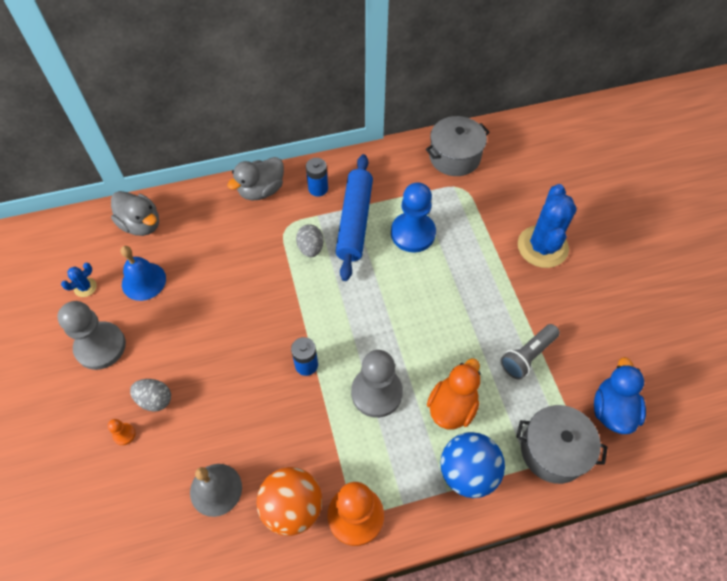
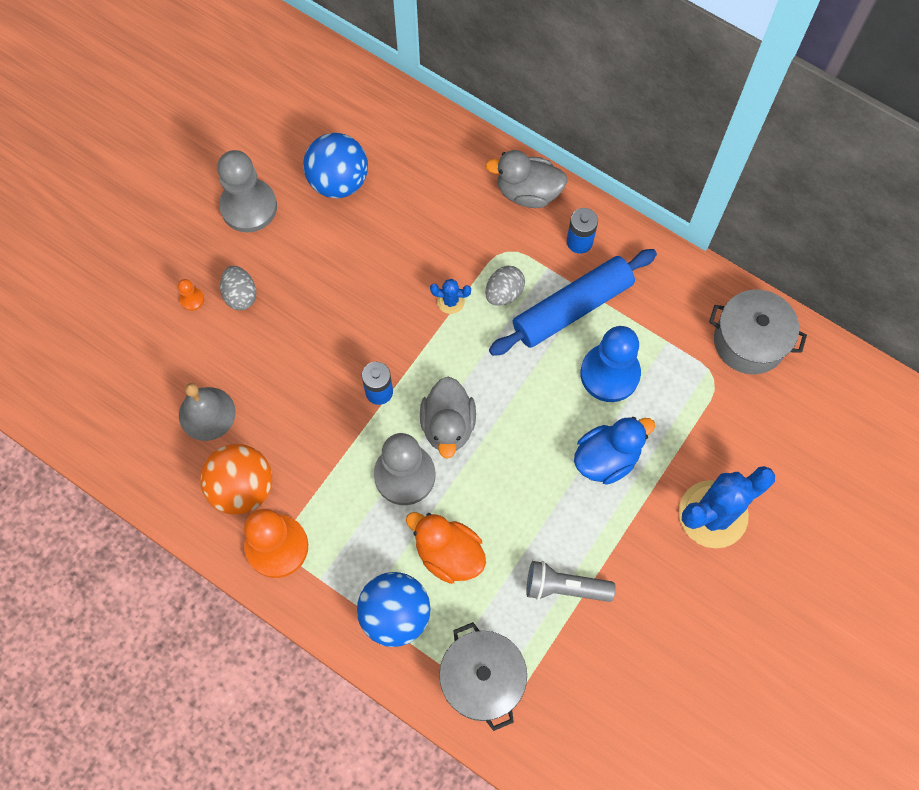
camera: 50 degrees right, 10 degrees up
blue cactus [61,263,97,297] -> blue cactus moved to [430,279,471,314]
grey duck [111,191,159,236] -> grey duck moved to [420,377,476,459]
blue bell [120,246,166,301] -> blue ball [303,133,368,198]
orange duck [427,358,481,429] -> orange duck turned 135 degrees counterclockwise [406,512,486,584]
blue duck [594,357,646,434] -> blue duck moved to [574,417,655,485]

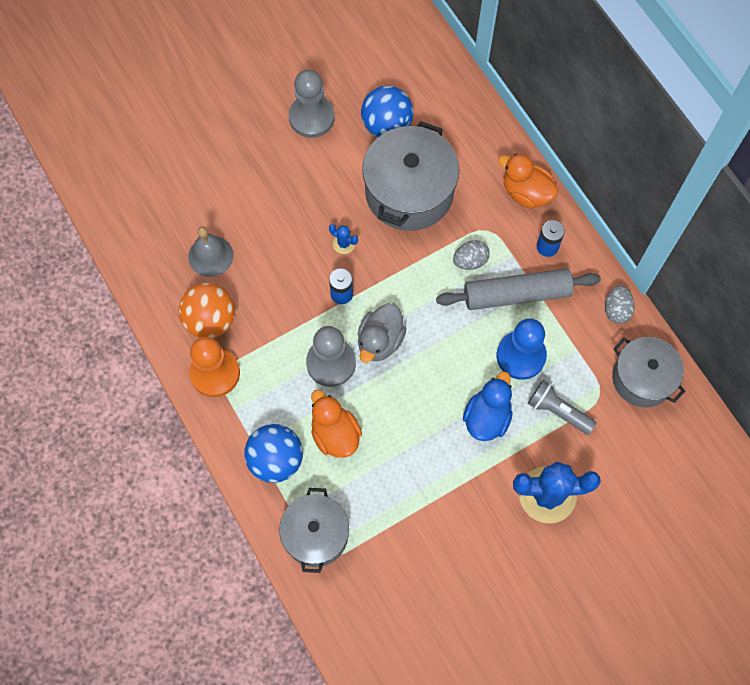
camera: 25 degrees right, 0 degrees up
orange pawn [178,279,204,311] -> none
grey egg [220,266,256,310] -> grey egg moved to [605,285,635,324]
blue cactus [430,279,471,314] -> blue cactus moved to [329,224,358,254]
grey duck [485,150,568,208] -> orange duck [498,154,558,209]
blue rolling pin [489,249,657,356] -> grey rolling pin [436,269,601,310]
grey flashlight [526,561,616,602] -> grey flashlight moved to [528,380,596,435]
blue duck [574,417,655,485] -> blue duck turned 60 degrees counterclockwise [463,372,513,441]
none -> grey pot [362,121,459,231]

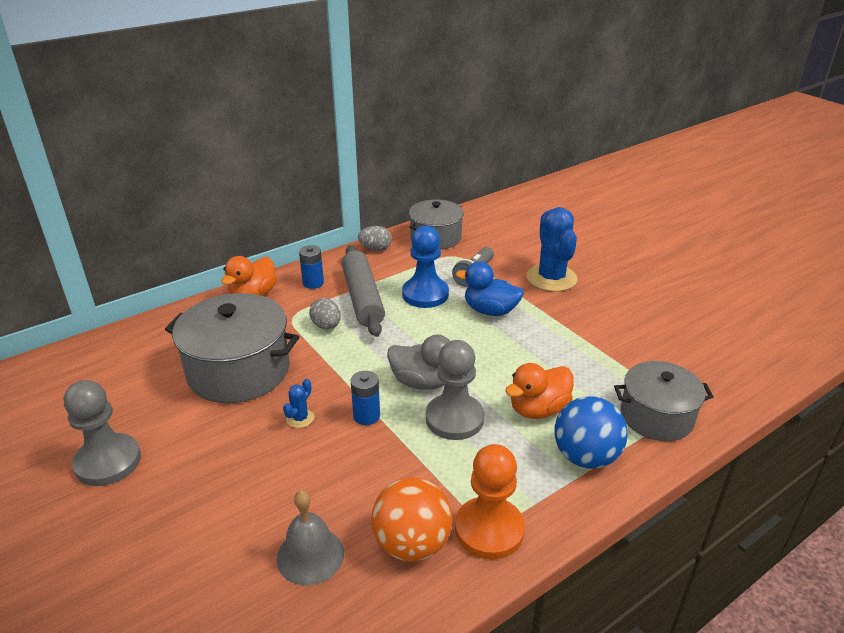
camera: 95 degrees left, 35 degrees down
blue ball [361,86,414,137] -> none

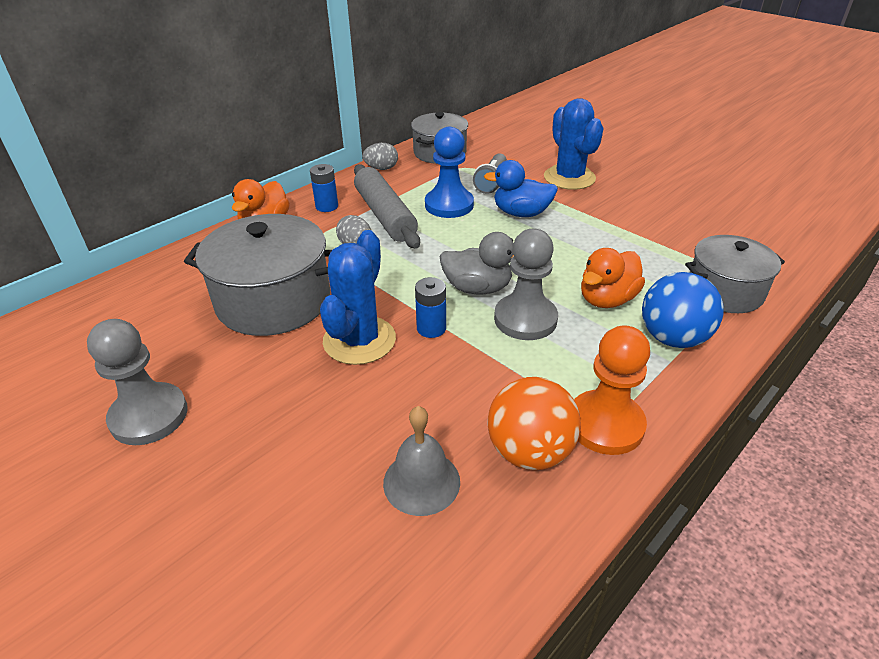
camera: 10 degrees left, 5 degrees up
blue cactus [283,379,314,428] -> blue cactus [320,230,396,365], size x2.34

